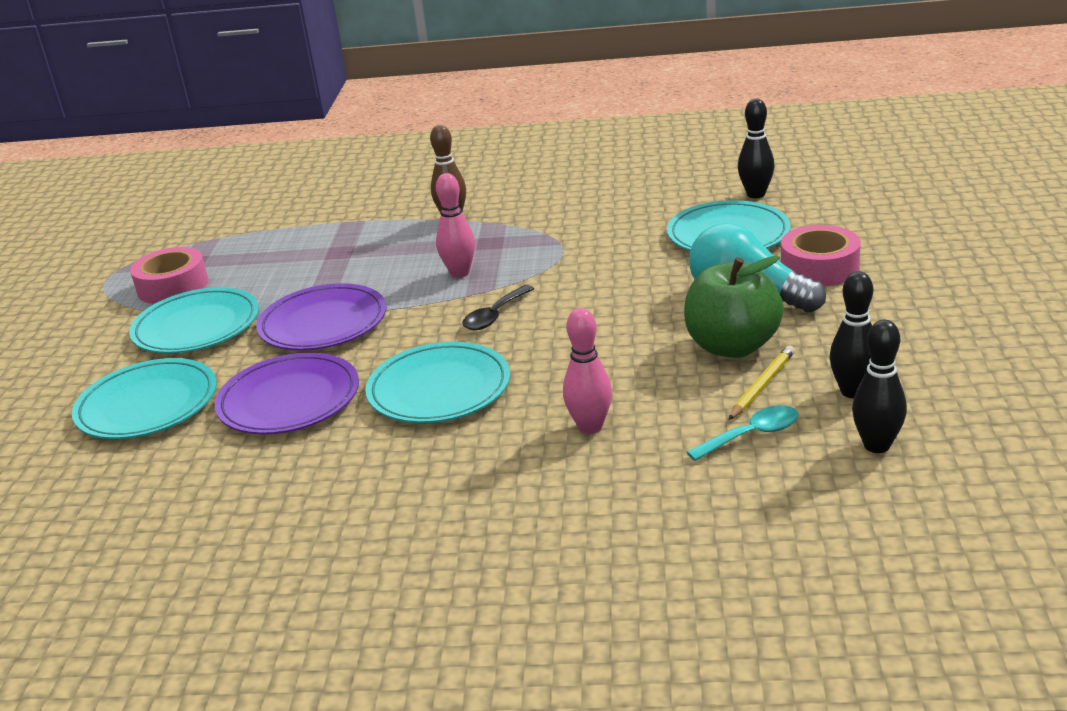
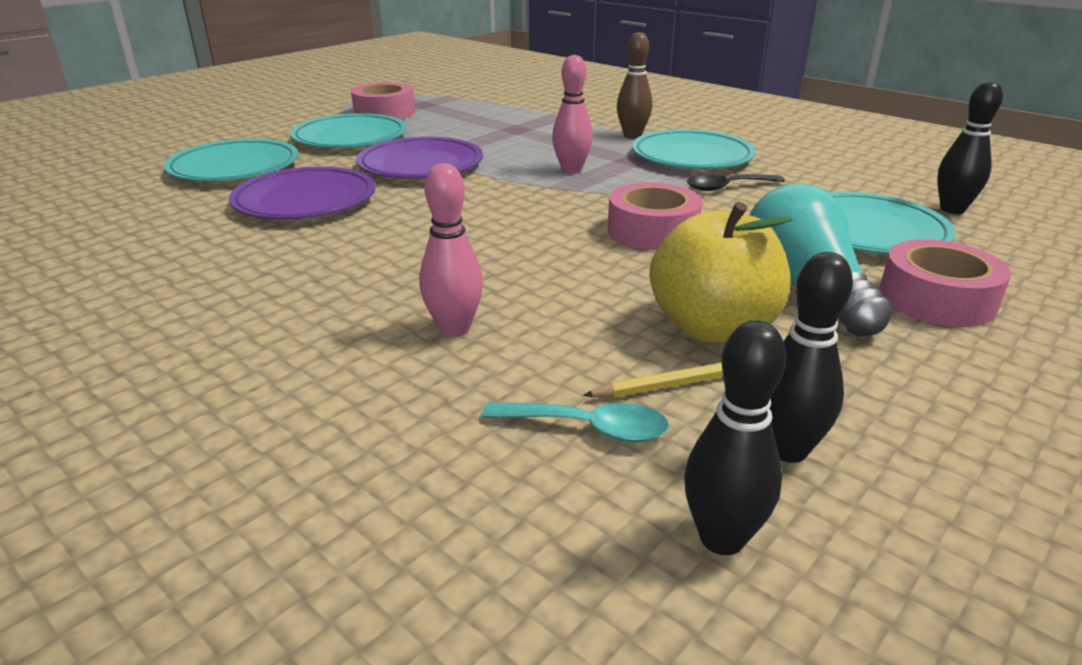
camera: 35 degrees right, 0 degrees up
turquoise plate [365,342,510,423] -> turquoise plate moved to [632,129,756,169]
black spoon [462,285,534,330] -> black spoon moved to [687,174,785,191]
green apple [684,255,784,358] -> yellow apple [650,202,793,343]
none -> pink tape [608,182,702,250]

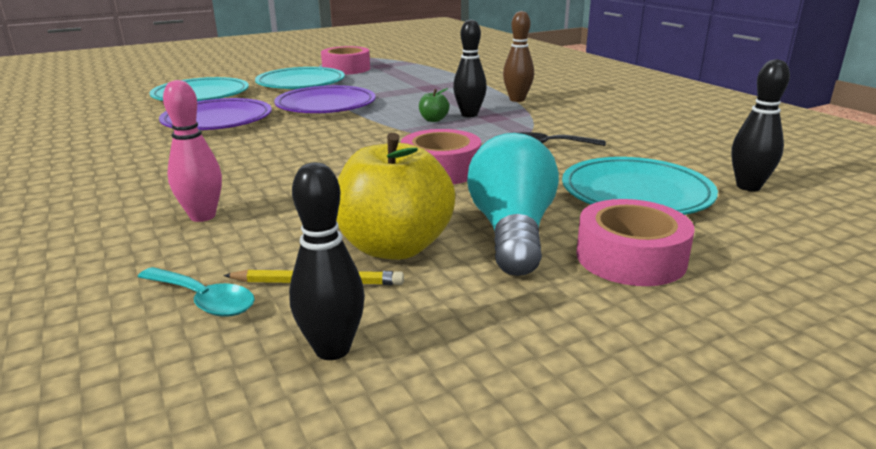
camera: 20 degrees right, 5 degrees down
pink bowling pin [552,55,593,174] -> green apple [419,88,449,122]
turquoise plate [632,129,756,169] -> none
black bowling pin [684,320,786,555] -> black bowling pin moved to [453,19,487,117]

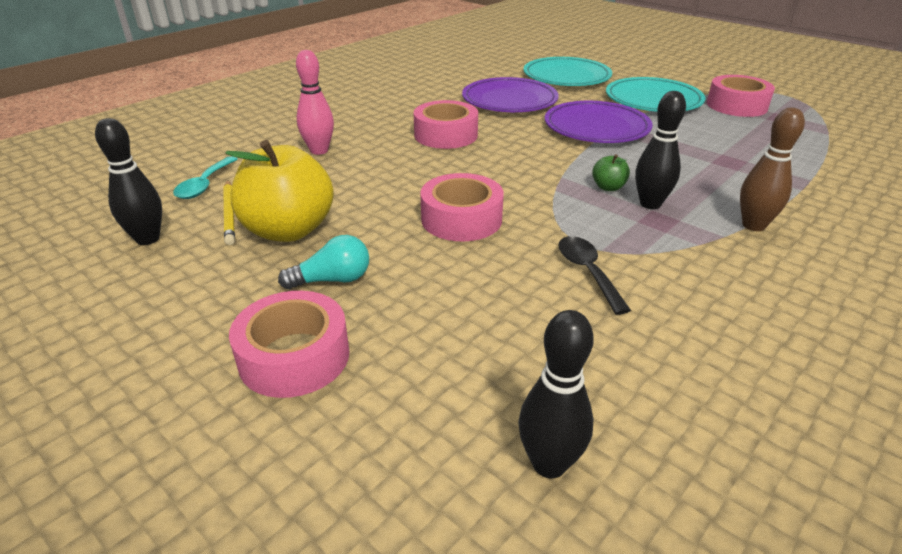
camera: 70 degrees right, 10 degrees up
turquoise light bulb [467,133,559,276] -> turquoise light bulb [278,235,369,289], size x0.54
turquoise plate [562,157,718,215] -> none
none -> pink tape [414,100,478,149]

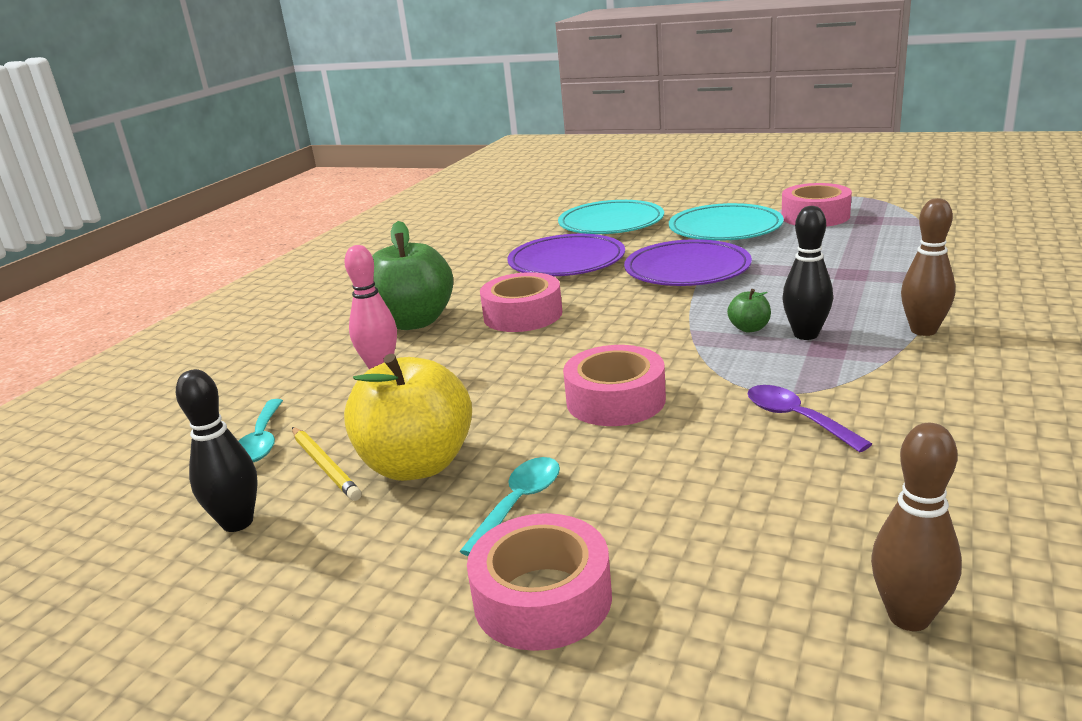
camera: 15 degrees left, 10 degrees down
turquoise light bulb [278,235,369,289] -> turquoise spoon [460,457,560,556]
black bowling pin [518,310,594,478] -> brown bowling pin [871,423,962,631]
black spoon [558,236,631,315] -> purple spoon [747,385,872,452]
none -> green apple [372,221,453,330]

